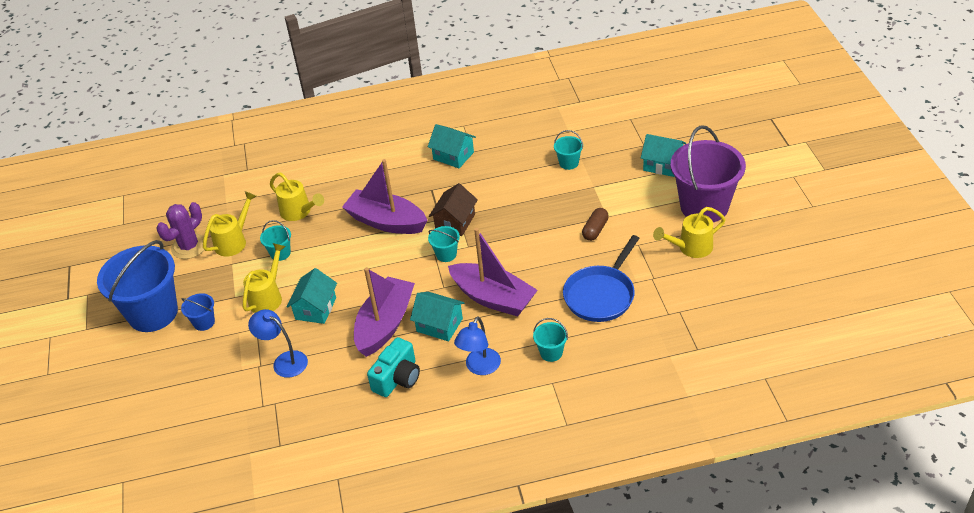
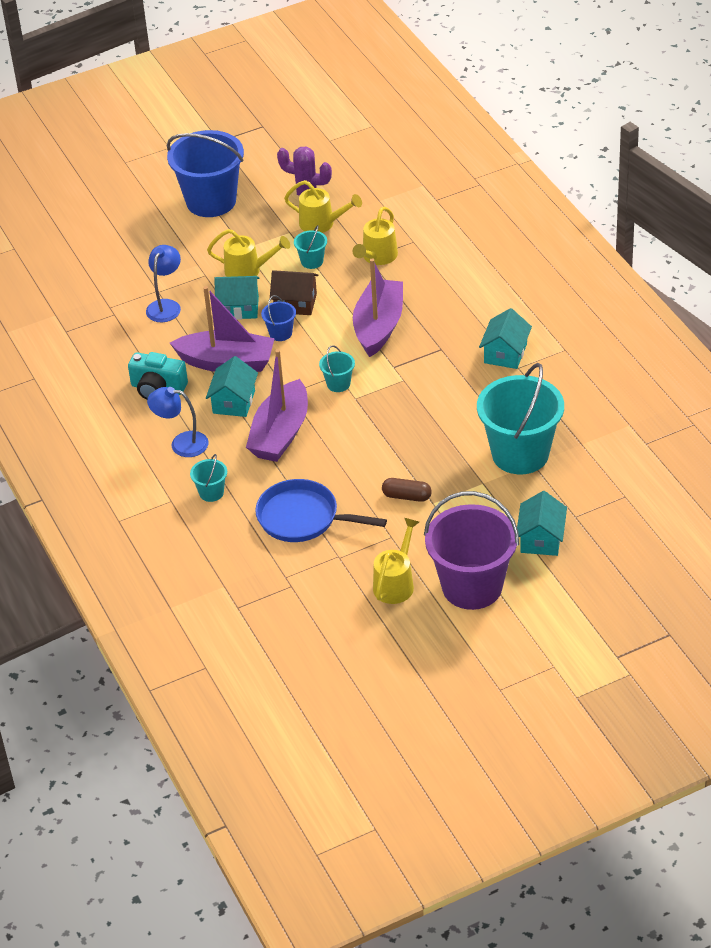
camera: 75 degrees right, 0 degrees up
blue bucket [181,293,215,331] -> blue bucket moved to [261,295,296,341]
brown house [429,183,478,236] -> brown house moved to [270,270,318,315]
turquoise bucket [554,130,583,170] -> turquoise bucket [477,363,564,474], size x2.33
yellow watering can [653,207,726,258] -> yellow watering can turned 60 degrees clockwise [373,518,419,604]

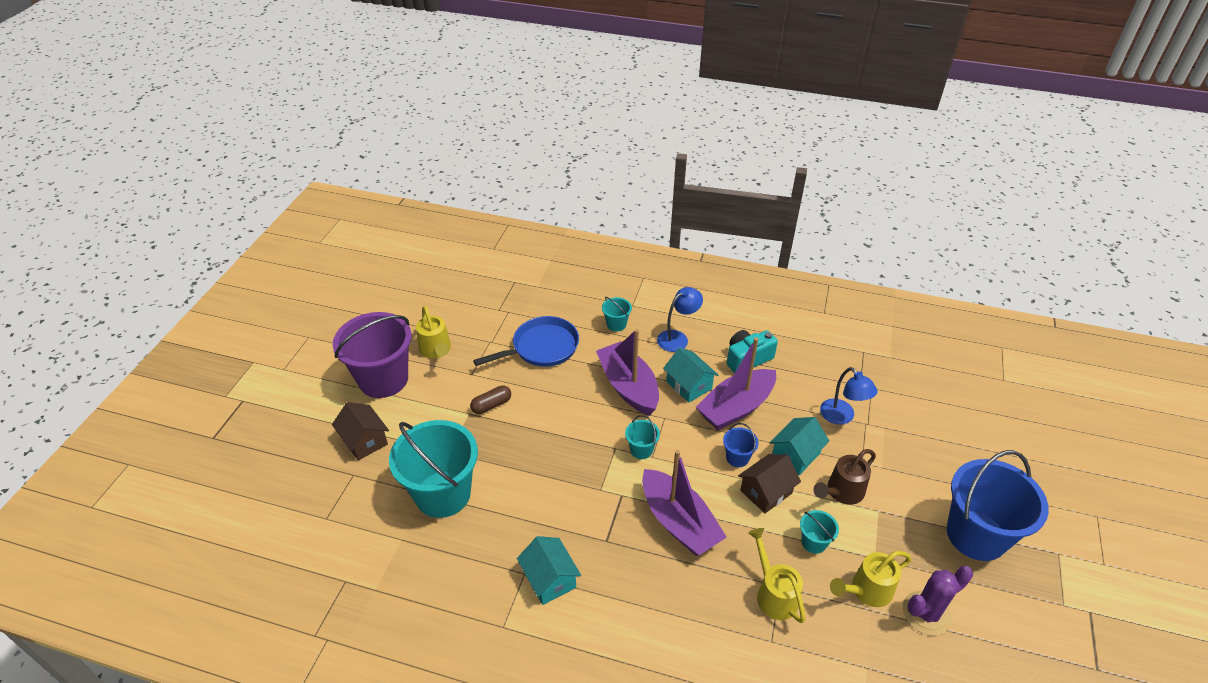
camera: 130 degrees right, 0 degrees up
yellow watering can [207,229,290,277] -> brown watering can [813,449,876,505]
turquoise house [517,491,567,556] -> brown house [332,402,389,461]

